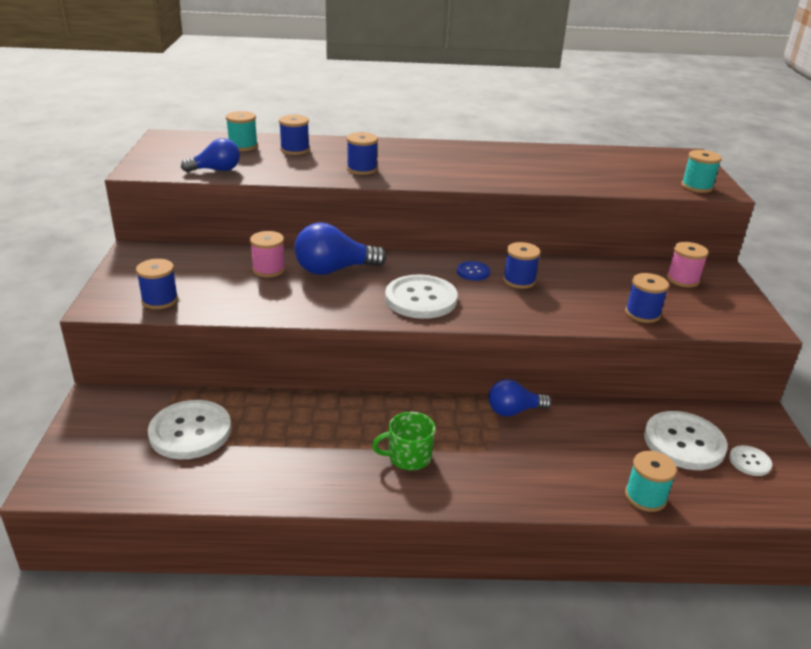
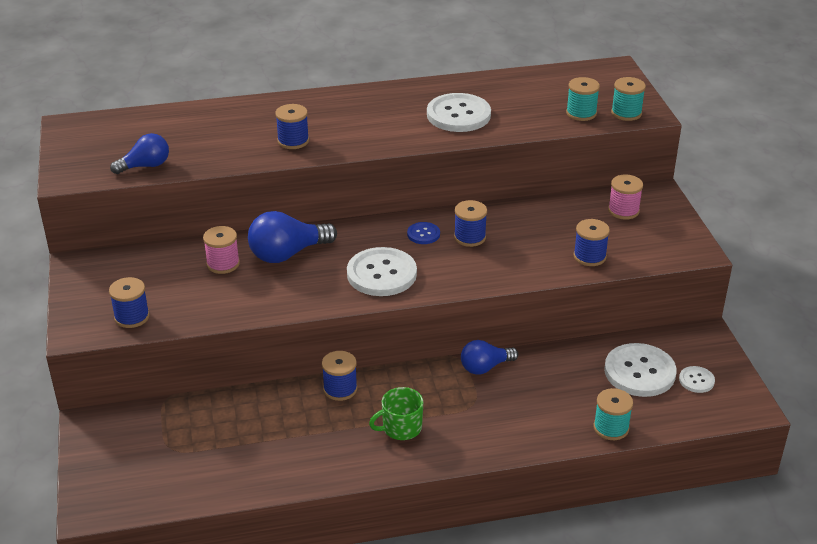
camera: 10 degrees left, 5 degrees up
white button [148,400,231,459] -> white button moved to [427,93,491,132]
turquoise spool [226,111,258,151] -> turquoise spool moved to [566,77,600,121]
blue spool [279,115,310,155] -> blue spool moved to [322,351,357,401]

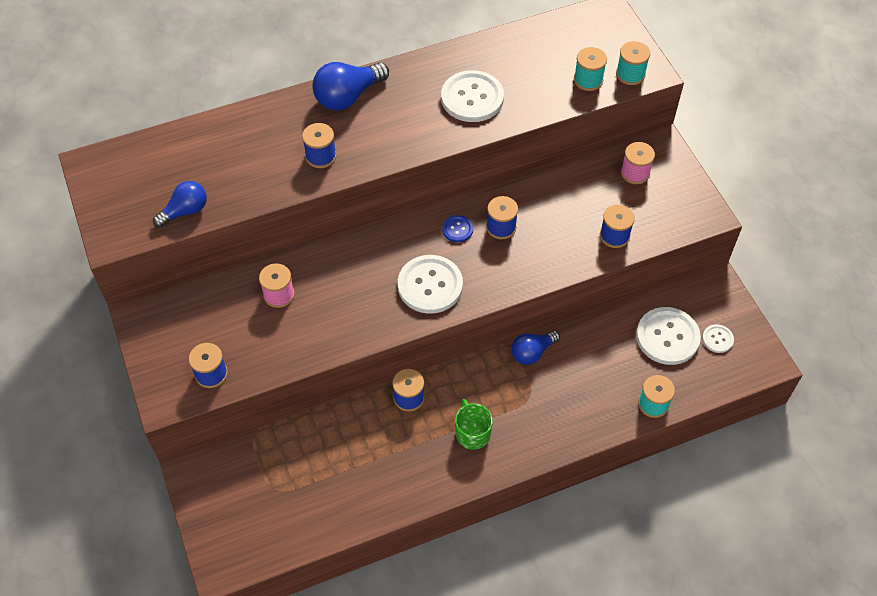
camera: 10 degrees left, 20 degrees up
blue light bulb [248,211,337,263] -> blue light bulb moved to [312,62,389,111]
green mug [369,387,423,440] -> green mug turned 105 degrees clockwise [455,399,493,450]

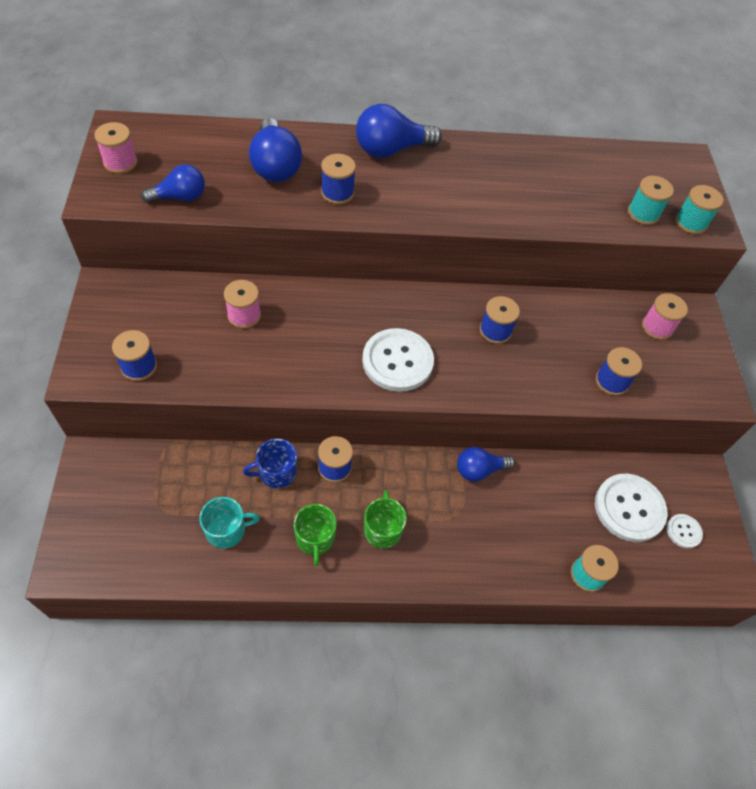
camera: 15 degrees right, 0 degrees up
white button [441,70,504,122] -> none
blue button [442,215,473,242] -> none
none -> pink spool [94,122,138,174]
none -> turquoise mug [199,497,260,549]
none -> blue mug [243,439,297,488]
none -> blue light bulb [249,118,302,182]
none -> green mug [294,504,337,566]

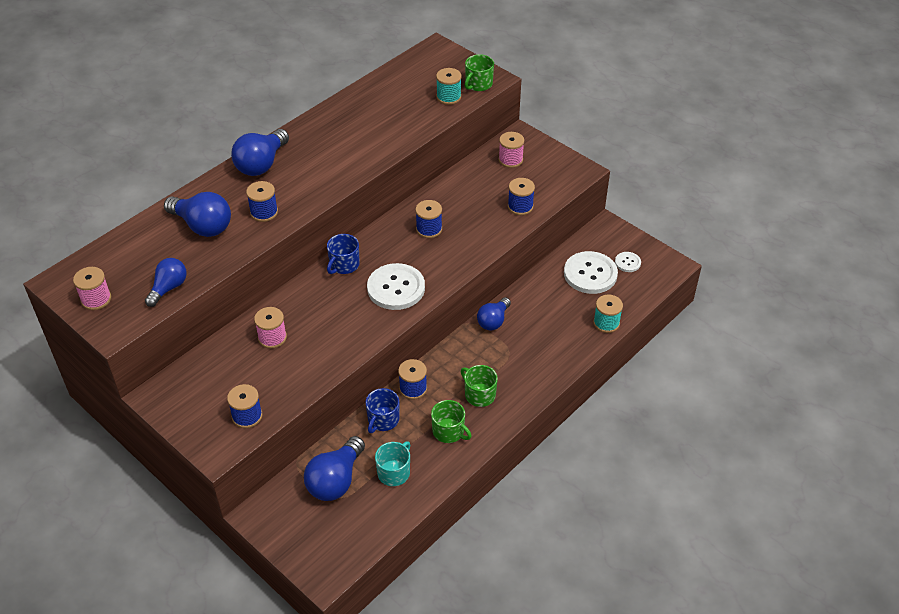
camera: 40 degrees left, 10 degrees down
turquoise spool [675,185,723,234] -> green mug [465,54,494,91]
none -> blue light bulb [304,436,365,501]
none -> blue mug [327,234,360,274]

